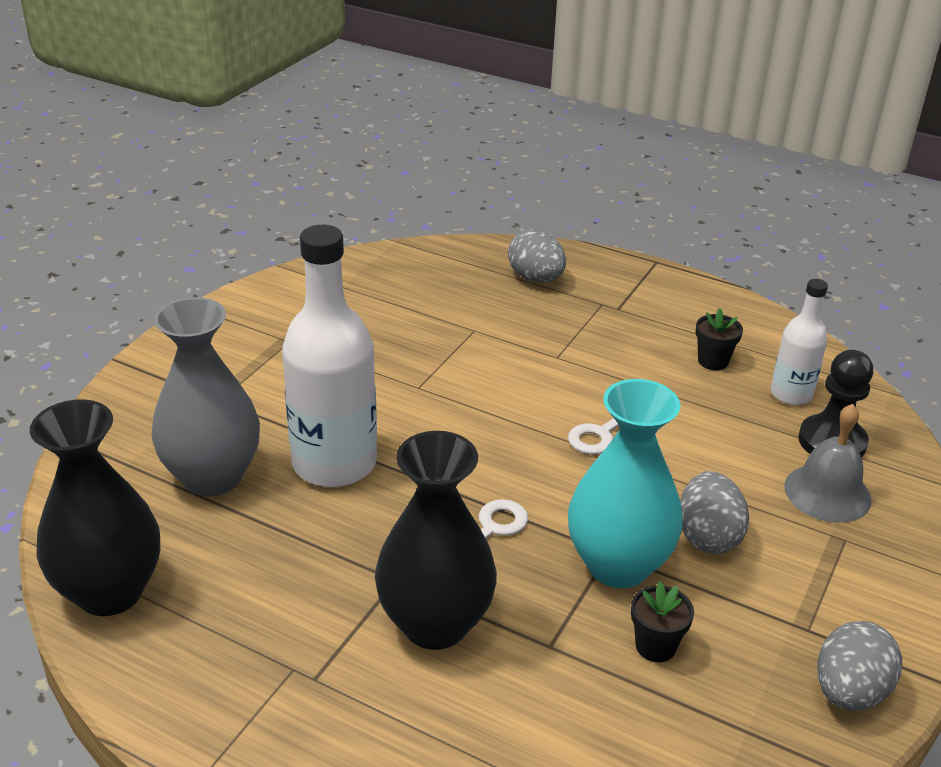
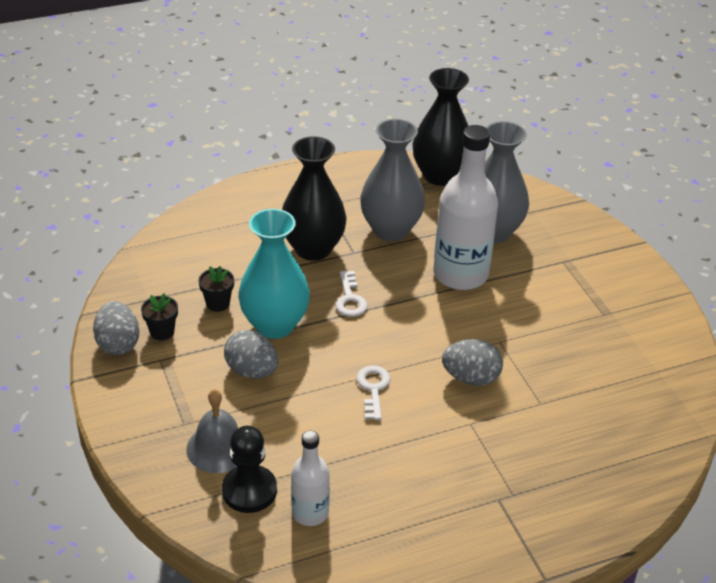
camera: 130 degrees right, 5 degrees up
grey egg [508,229,566,283] -> grey egg moved to [442,339,503,386]
black flower pot [696,308,743,370] -> black flower pot moved to [141,293,178,340]
none -> grey vase [360,119,425,241]

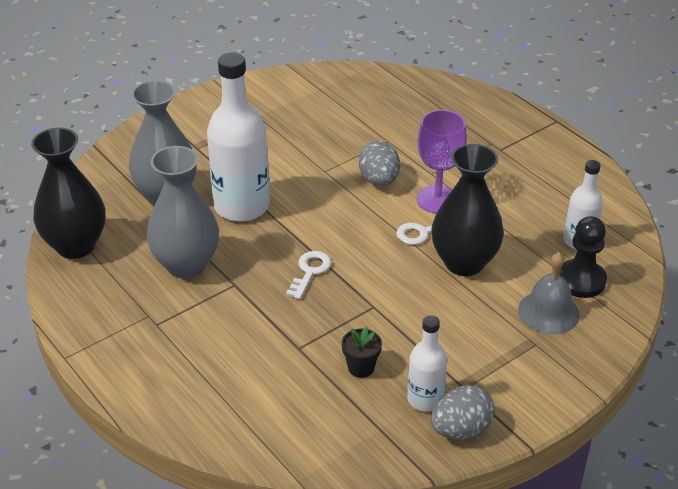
camera: 105 degrees left, 0 degrees up
black flower pot [141,293,178,340] -> white bottle [407,315,447,412]
grey egg [224,330,278,379] -> none
turquoise vase [238,209,310,339] -> none
black vase [282,136,347,261] -> black vase moved to [431,144,504,276]
white key [336,271,368,317] -> white key turned 45 degrees counterclockwise [286,251,331,299]
none -> purple goblet [417,110,467,213]

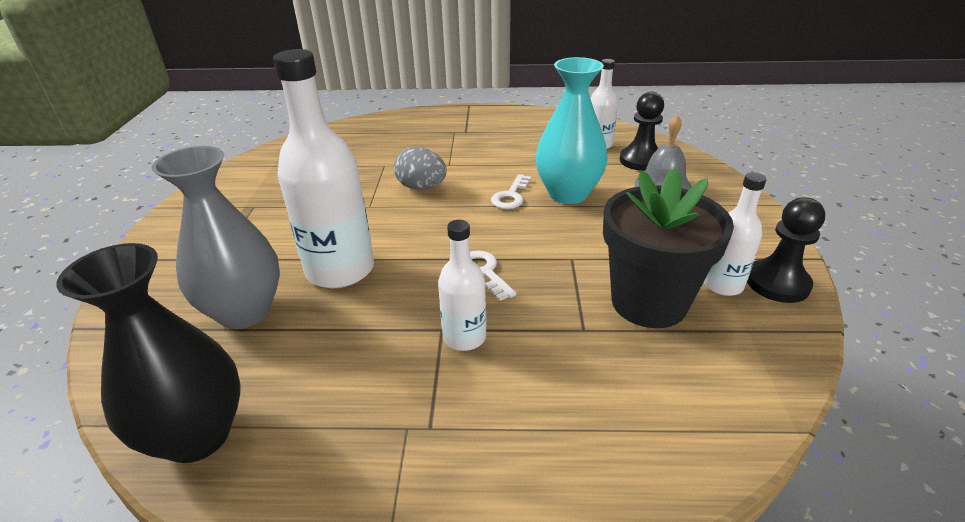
camera: 50 degrees left, 5 degrees down
grey vase [146,146,219,278] -> none
black flower pot [342,326,382,378] -> black flower pot [603,168,734,328], size x2.44
purple goblet [417,110,467,213] -> none
black vase [431,144,504,276] -> turquoise vase [535,57,608,204]
grey egg [431,385,495,439] -> black pawn [747,197,825,303]
none -> white bottle [438,220,487,351]

